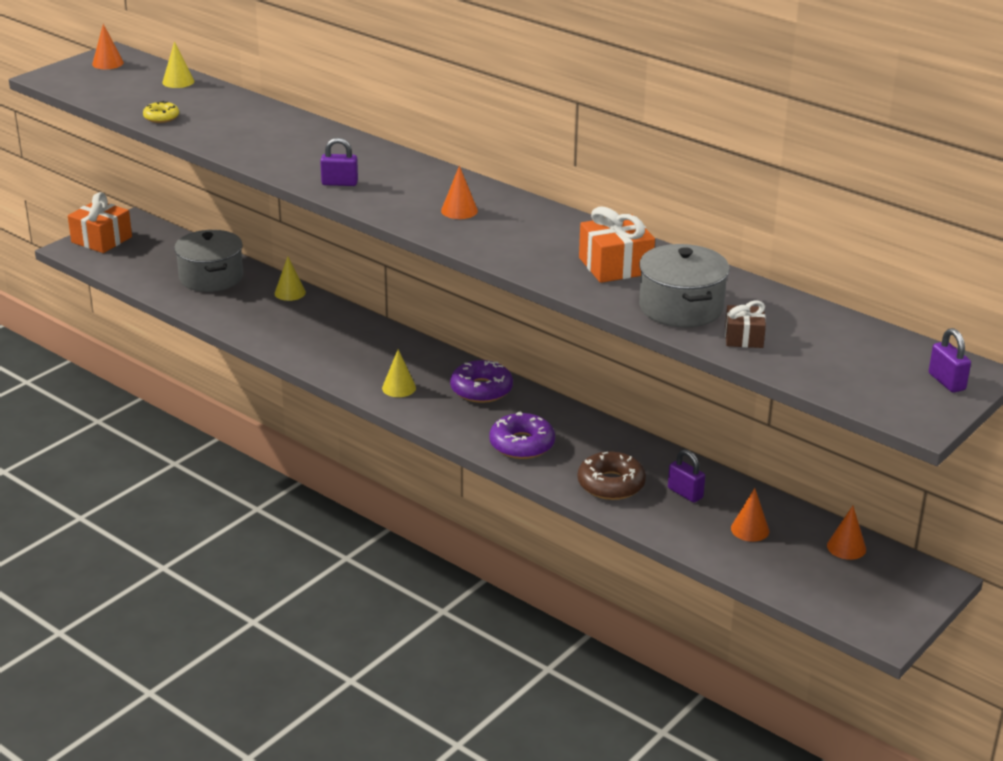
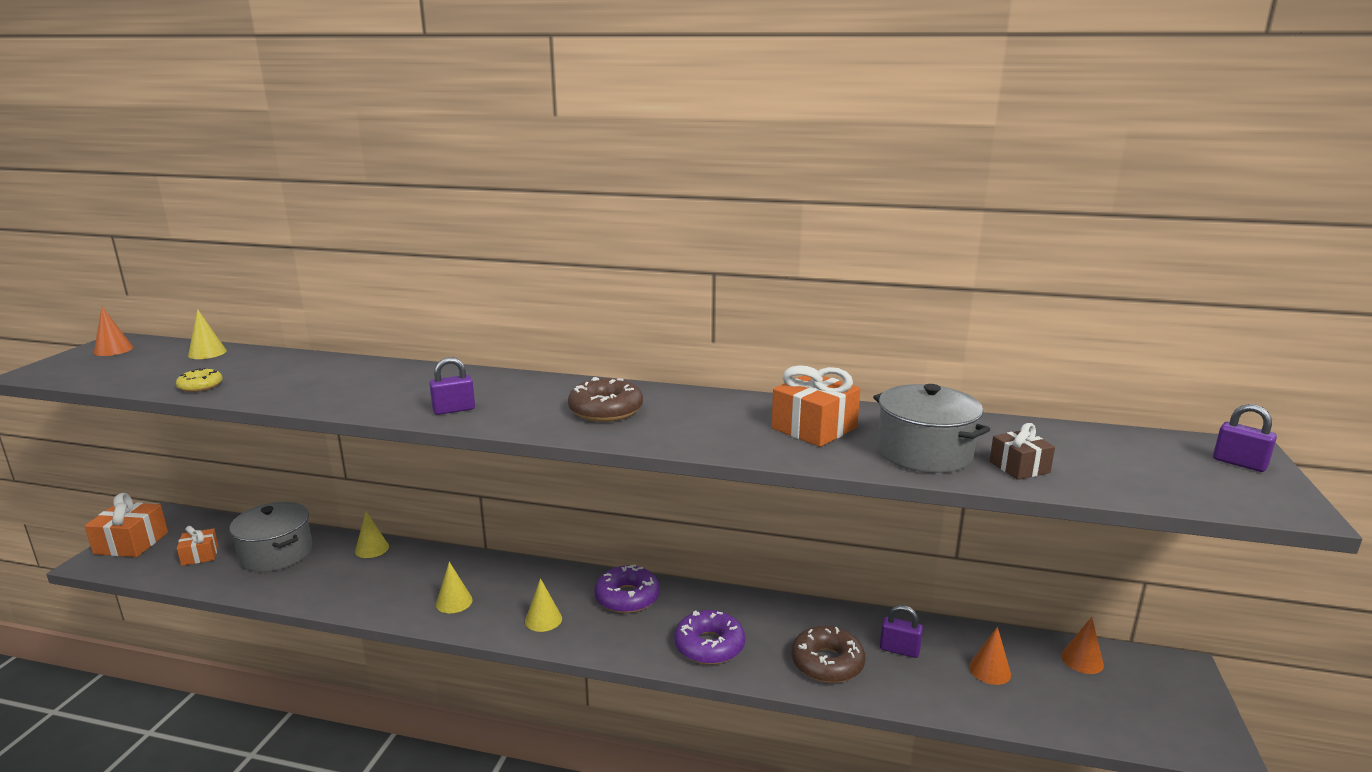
camera: 25 degrees left, 10 degrees down
orange cone [441,166,478,219] -> brown donut [568,377,643,422]
none -> orange gift [177,526,218,566]
none -> yellow cone [436,562,473,613]

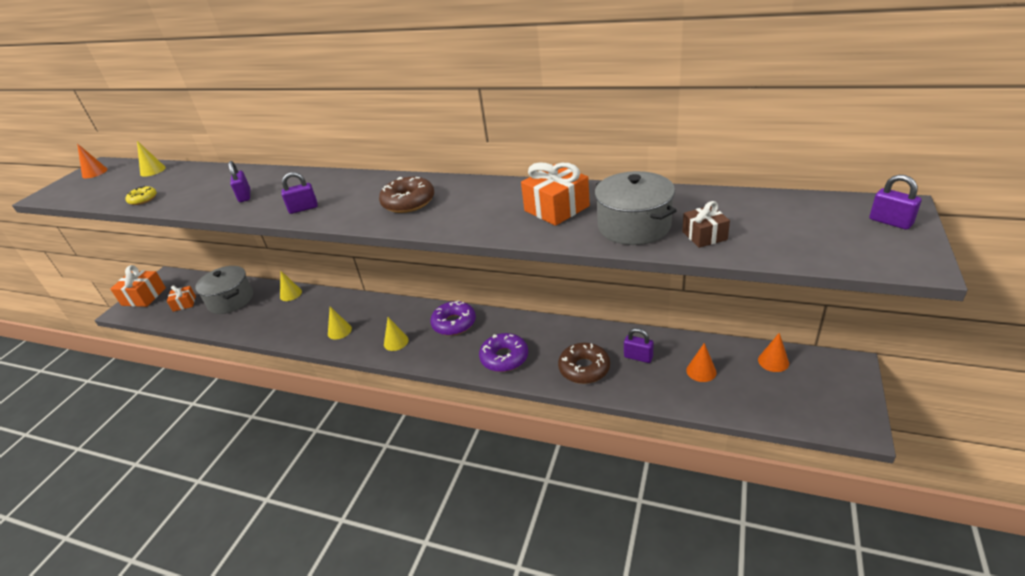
camera: 10 degrees right, 15 degrees up
none -> purple padlock [228,161,250,202]

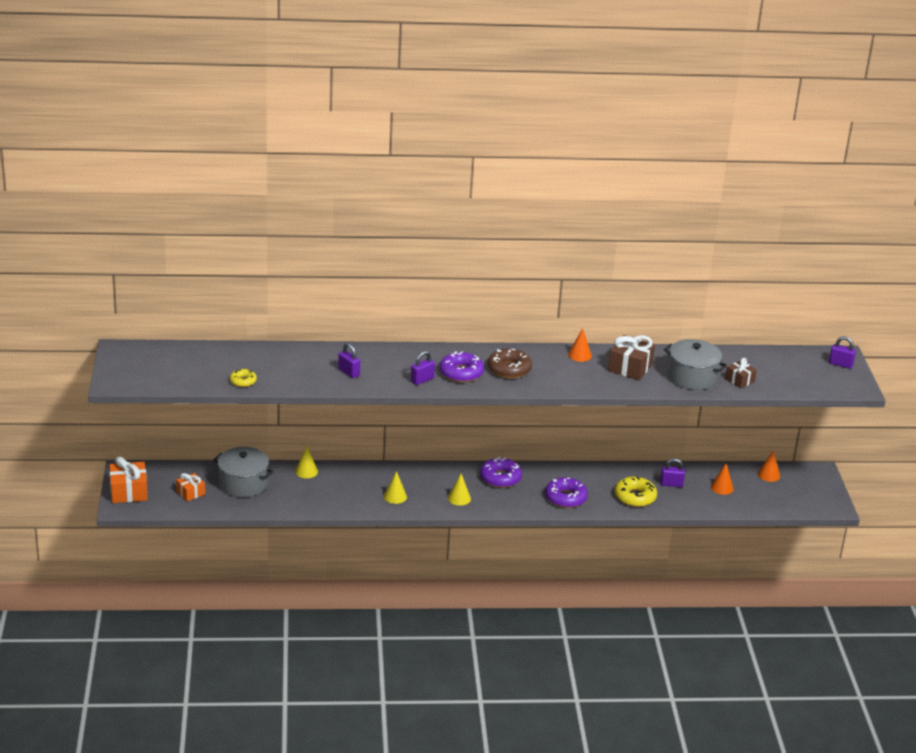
camera: 30 degrees left, 5 degrees down
orange cone [77,143,108,178] -> orange cone moved to [568,328,592,362]
yellow cone [137,141,166,177] -> none
orange gift [521,162,590,226] -> brown gift [608,335,655,380]
brown donut [558,343,610,384] -> yellow donut [615,476,657,507]
none -> purple donut [439,351,484,382]

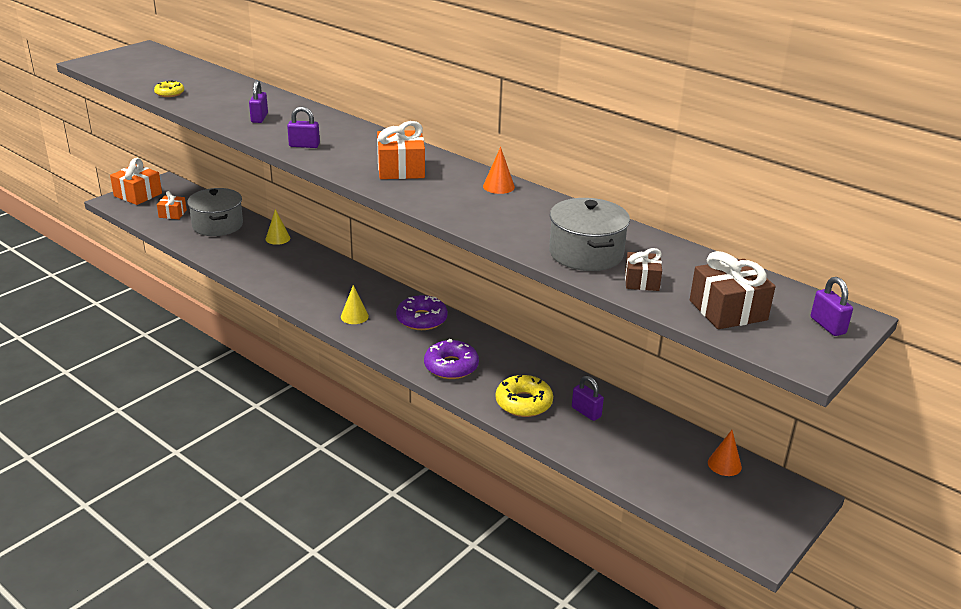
camera: 45 degrees right, 0 degrees up
yellow cone [384,471,407,504] -> none
purple donut [439,351,484,382] -> none
brown donut [488,348,532,379] -> orange gift [377,121,425,179]
brown gift [608,335,655,380] -> brown gift moved to [690,251,775,329]
orange cone [711,463,734,495] -> none

